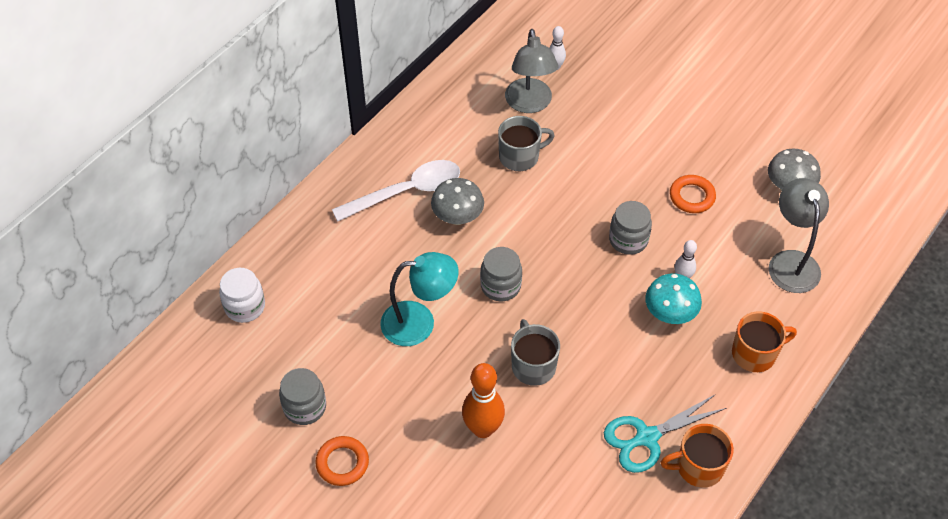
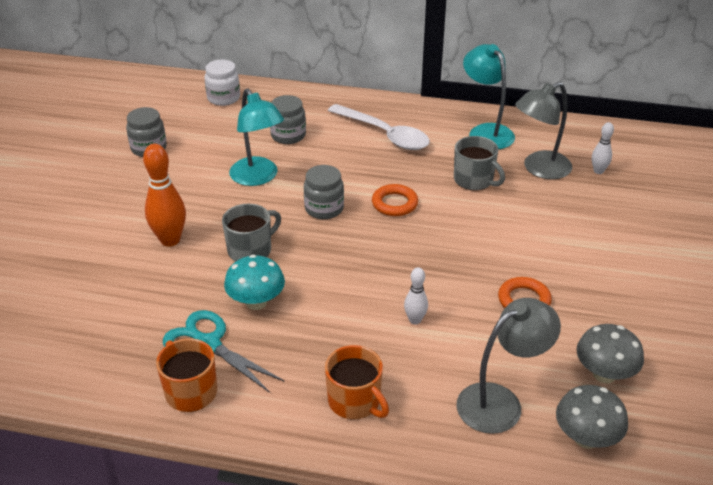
camera: 65 degrees right, 15 degrees down
orange ring [315,436,369,486] -> orange ring moved to [372,184,418,216]
grey mushroom [431,178,484,225] -> grey mushroom moved to [556,385,628,449]
grey jar [609,201,652,255] -> grey jar moved to [270,95,306,144]
turquoise mushroom [645,273,702,324] -> turquoise mushroom moved to [224,255,285,310]
none -> turquoise lamp [463,44,515,149]

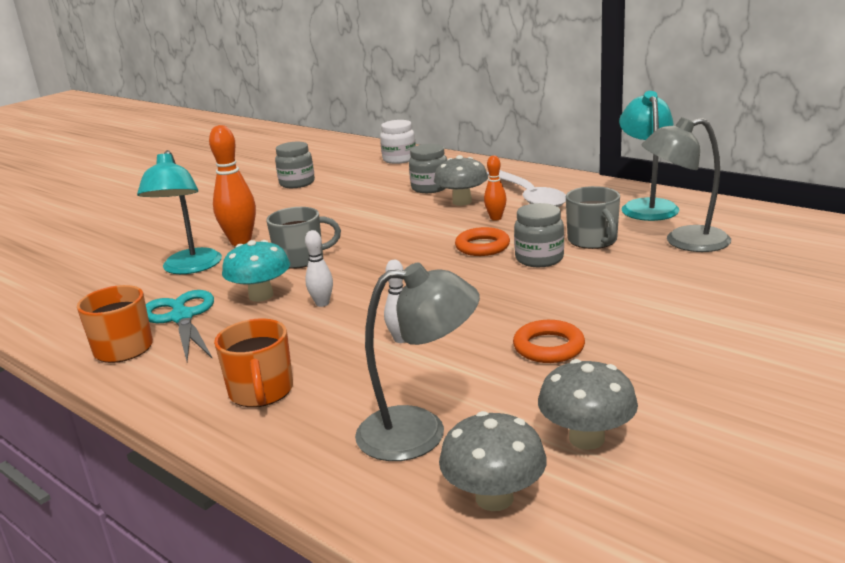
camera: 30 degrees right, 15 degrees down
turquoise lamp [229,88,284,186] -> turquoise lamp moved to [137,150,222,274]
grey jar [304,165,344,219] -> grey jar moved to [514,203,564,267]
white bowling pin [592,122,614,174] -> white bowling pin moved to [305,230,333,307]
none -> grey mushroom [434,155,488,206]
none -> orange bowling pin [484,155,507,221]

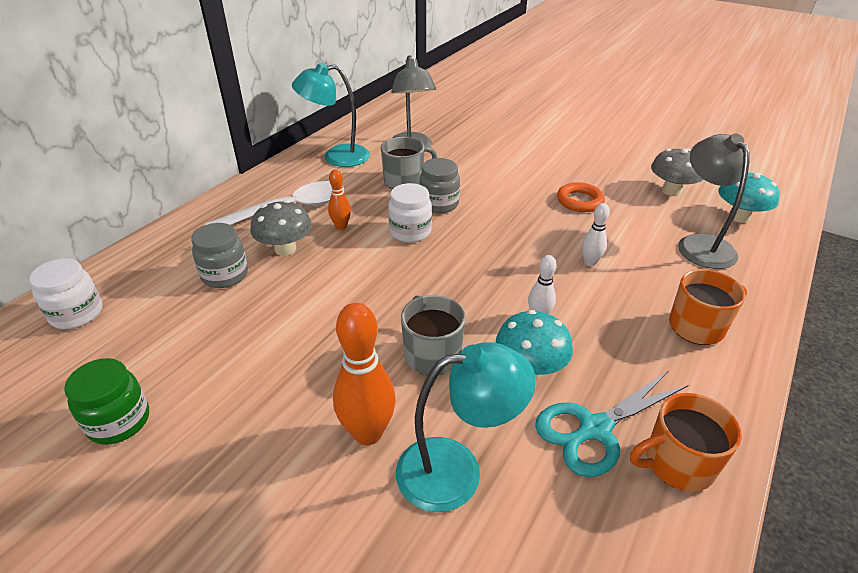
camera: 100 degrees left, 15 degrees up
grey jar [275,142,315,188] -> green jar [64,358,149,445]
grey mushroom [439,411,547,511] -> turquoise mushroom [718,172,780,223]
orange ring [455,227,510,256] -> white jar [388,183,432,243]

